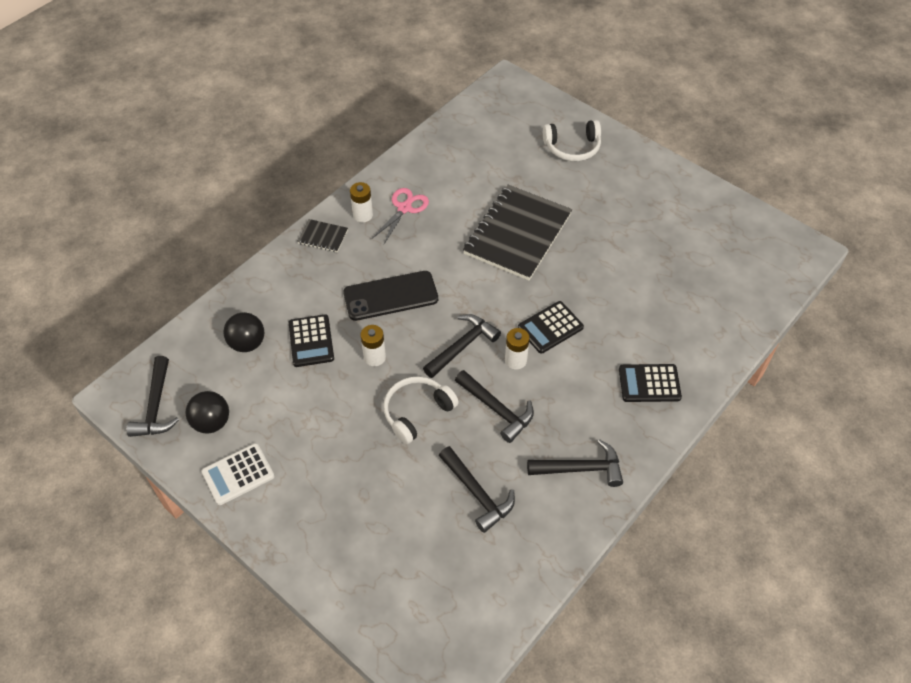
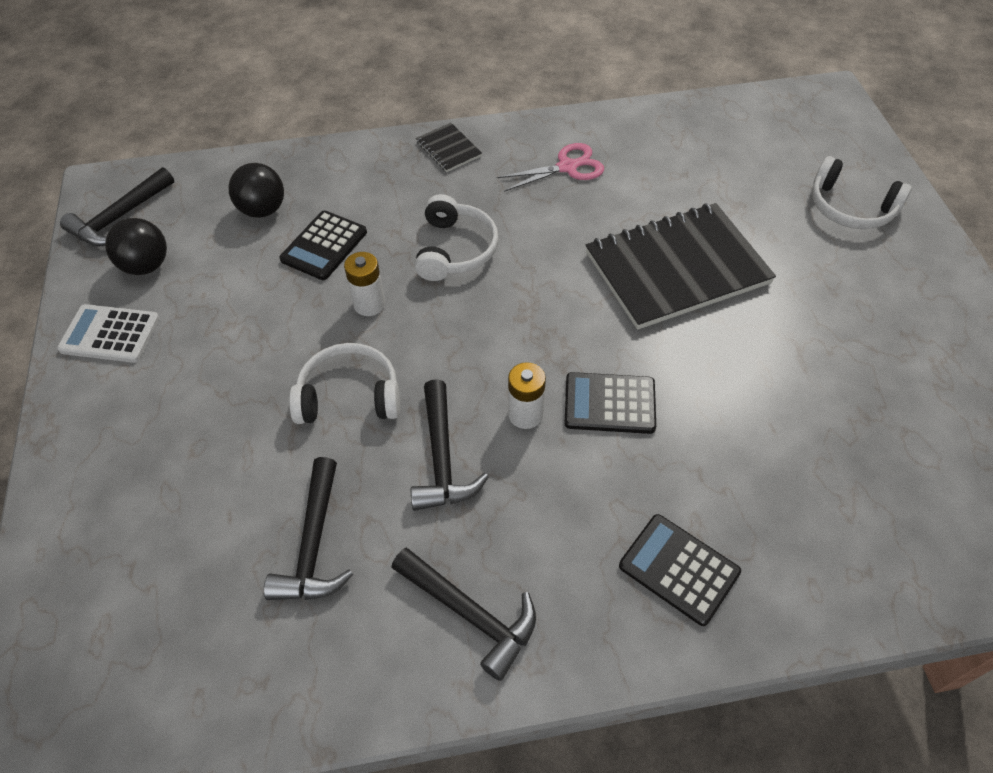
camera: 40 degrees right, 0 degrees up
black phone [343,271,438,321] -> white headphones [415,194,499,281]
white battery [350,182,373,222] -> none
black hammer [423,314,501,378] -> none

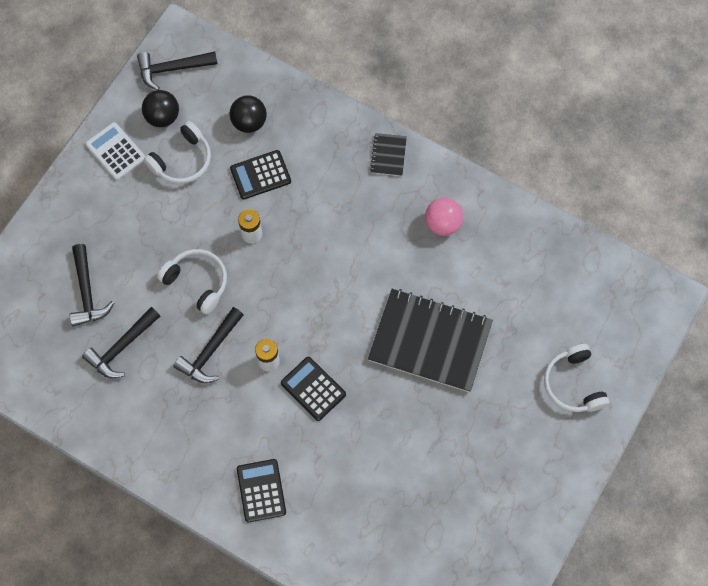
camera: 40 degrees right, 15 degrees up
black hammer [392,548,536,681] -> black hammer moved to [70,244,114,326]
white headphones [415,194,499,281] -> white headphones moved to [143,121,211,184]
pink scissors [497,143,604,192] -> pink ball [425,198,463,236]

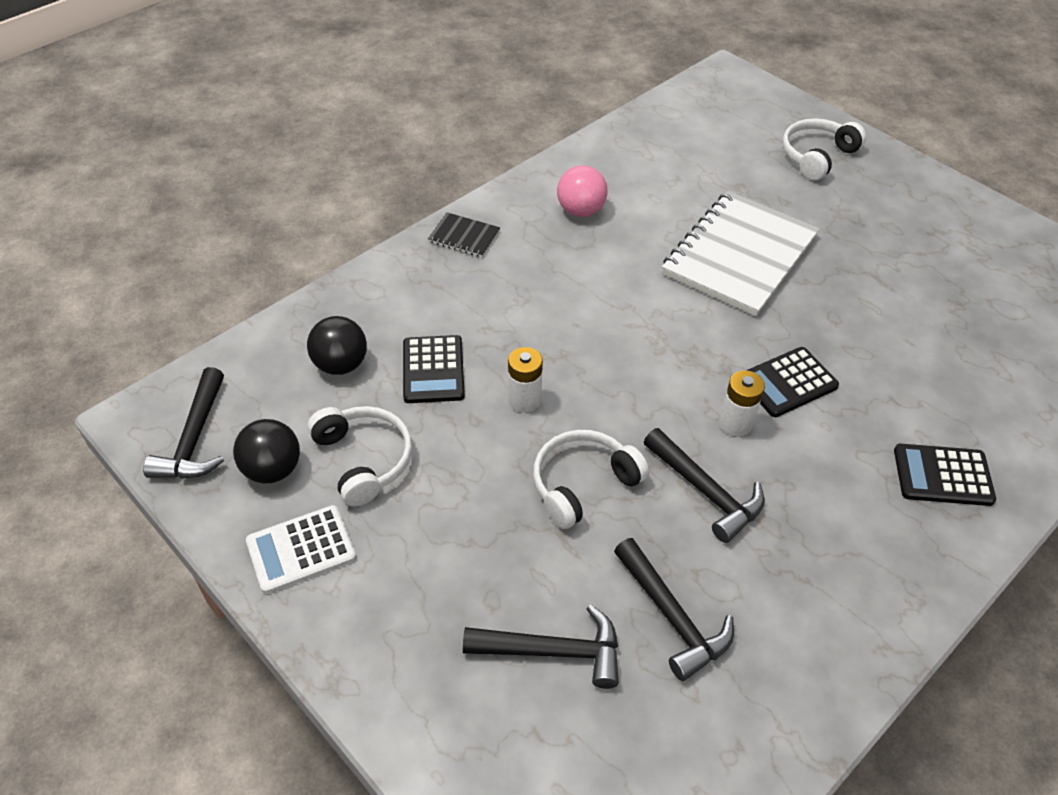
camera: 75 degrees left, 20 degrees down
black notebook [368,289,493,392] -> white notebook [662,191,820,316]
white headphones [544,344,609,412] -> white headphones turned 135 degrees clockwise [782,118,866,180]

